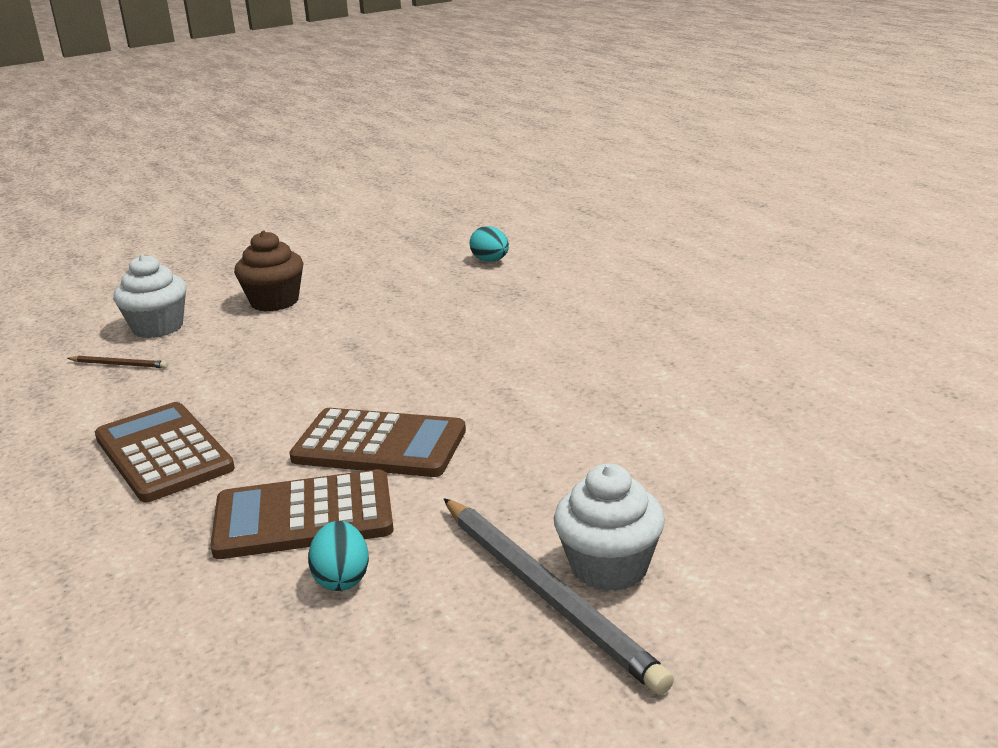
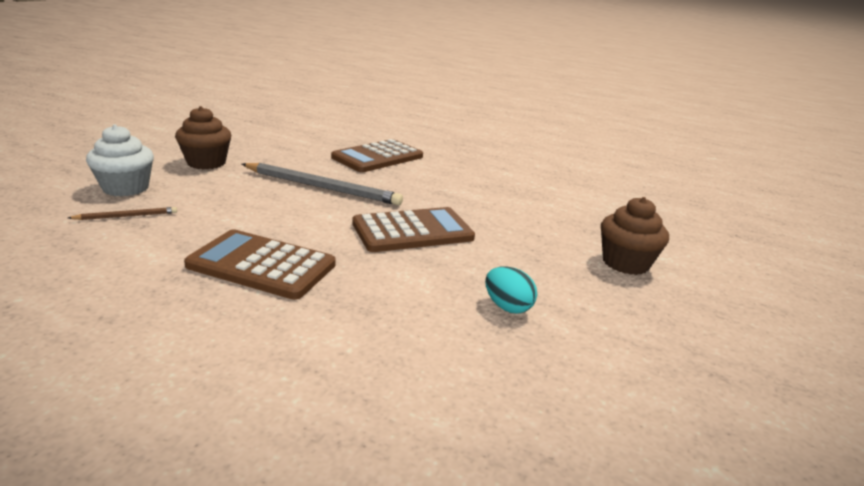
camera: 40 degrees left, 0 degrees up
brown calculator [210,469,394,559] -> brown calculator moved to [331,139,423,172]
grey pencil [444,498,674,695] -> grey pencil moved to [242,163,403,205]
turquoise egg [470,226,509,262] -> none
white cupcake [554,464,665,591] -> brown cupcake [601,197,669,275]

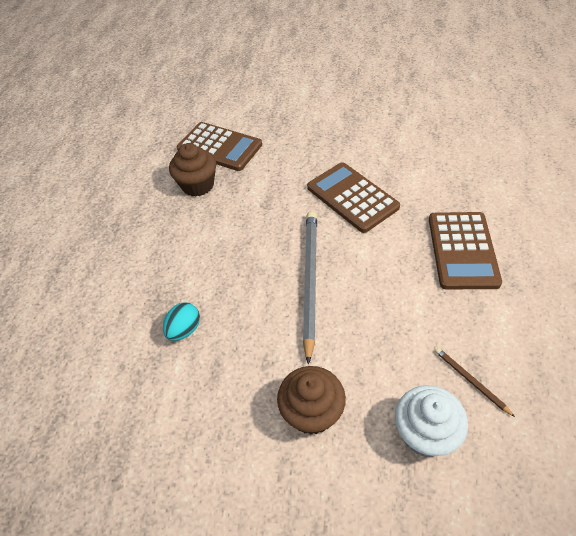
camera: 100 degrees left, 25 degrees up
brown calculator [331,139,423,172] -> brown calculator moved to [177,122,262,171]
turquoise egg [485,266,537,313] -> turquoise egg moved to [163,303,200,341]
brown cupcake [601,197,669,275] -> brown cupcake moved to [169,143,216,197]

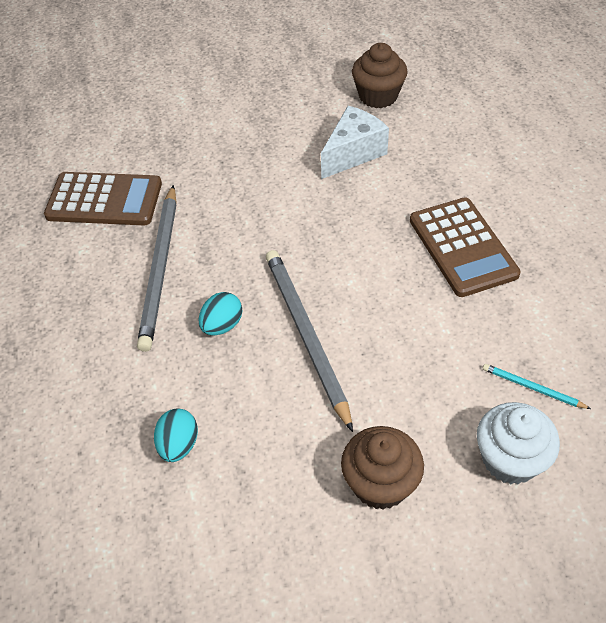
camera: 25 degrees left, 0 degrees up
brown cupcake [169,143,216,197] -> brown cupcake moved to [352,43,408,108]
brown calculator [307,162,400,233] -> none
brown pencil [435,348,515,417] -> turquoise pencil [483,364,591,409]
none -> grey pencil [137,185,177,352]
none -> turquoise egg [198,292,242,336]
none -> white cheese [321,106,389,179]

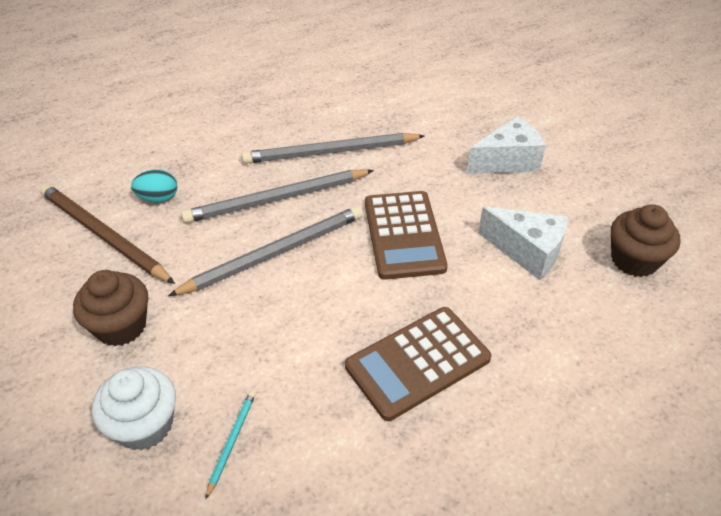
camera: 75 degrees right, 5 degrees down
brown calculator [44,172,162,225] -> brown calculator moved to [365,191,448,280]
turquoise egg [198,292,242,336] -> grey pencil [181,169,374,223]
none -> brown pencil [40,184,175,284]
none -> white cheese [467,116,546,174]

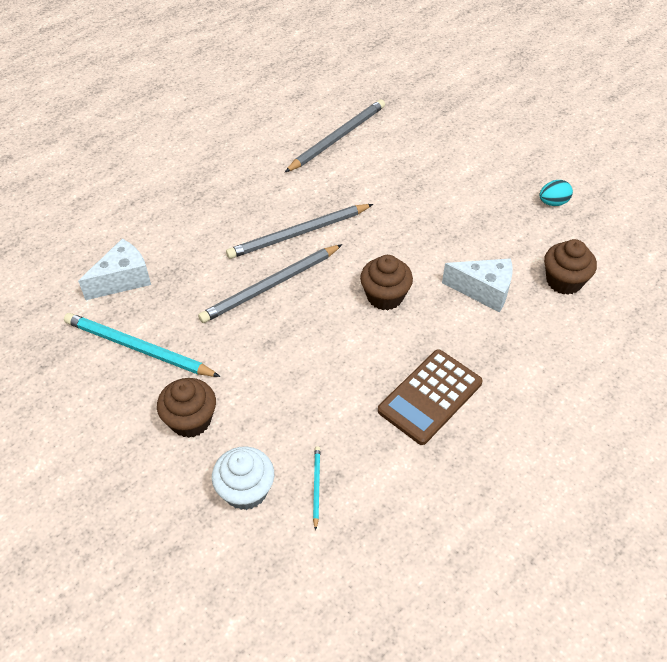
camera: 15 degrees left, 5 degrees up
brown pencil [40,184,175,284] -> turquoise pencil [64,313,221,377]
turquoise egg [131,170,177,203] -> turquoise egg moved to [539,180,573,206]
grey pencil [168,206,363,296] -> grey pencil moved to [285,99,385,172]
brown calculator [365,191,448,280] -> brown cupcake [360,255,413,310]
white cheese [467,116,546,174] -> white cheese moved to [78,239,151,300]

